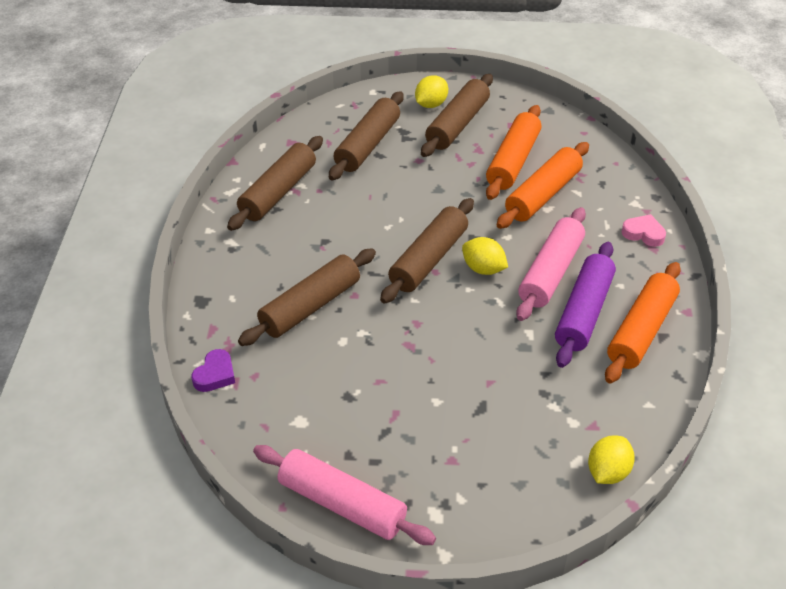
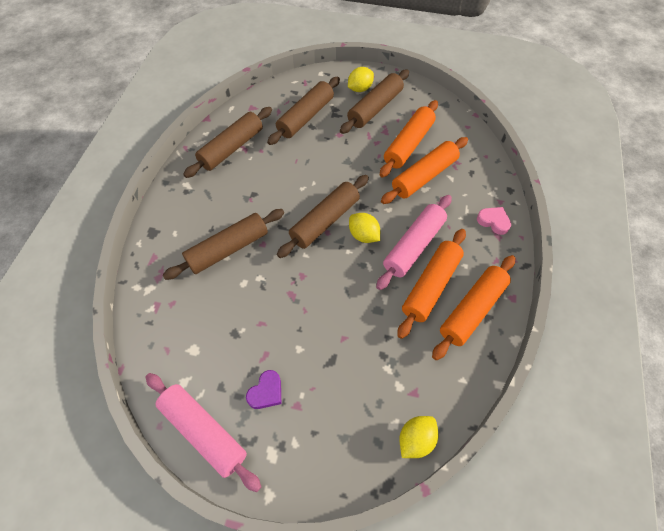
camera: 10 degrees right, 15 degrees up
purple heart [191,349,235,392] -> purple heart moved to [246,370,281,409]
purple rolling pin [555,242,616,368] -> orange rolling pin [397,229,466,339]

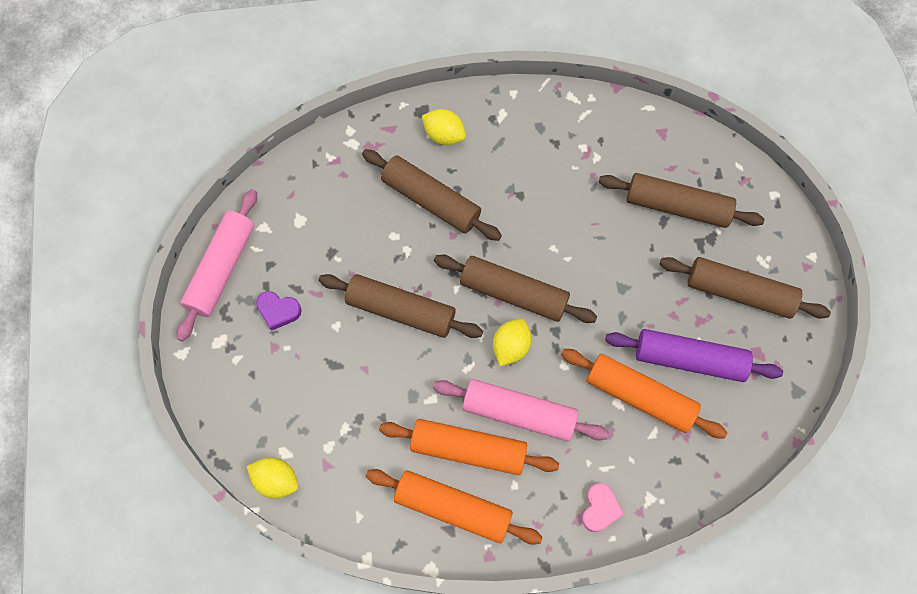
camera: 70 degrees right, 10 degrees up
brown rolling pin [183,107,272,178] -> brown rolling pin moved to [319,274,483,338]
yellow lemon [348,67,374,92] -> yellow lemon moved to [422,109,466,145]
orange rolling pin [380,100,438,177] -> purple rolling pin [605,329,783,382]

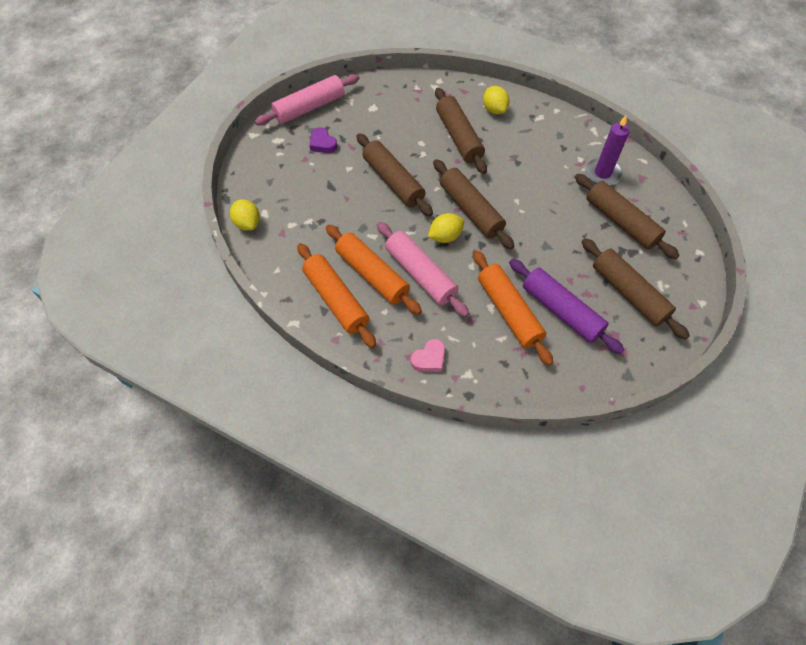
camera: 35 degrees right, 10 degrees down
none -> purple candle [585,116,630,185]

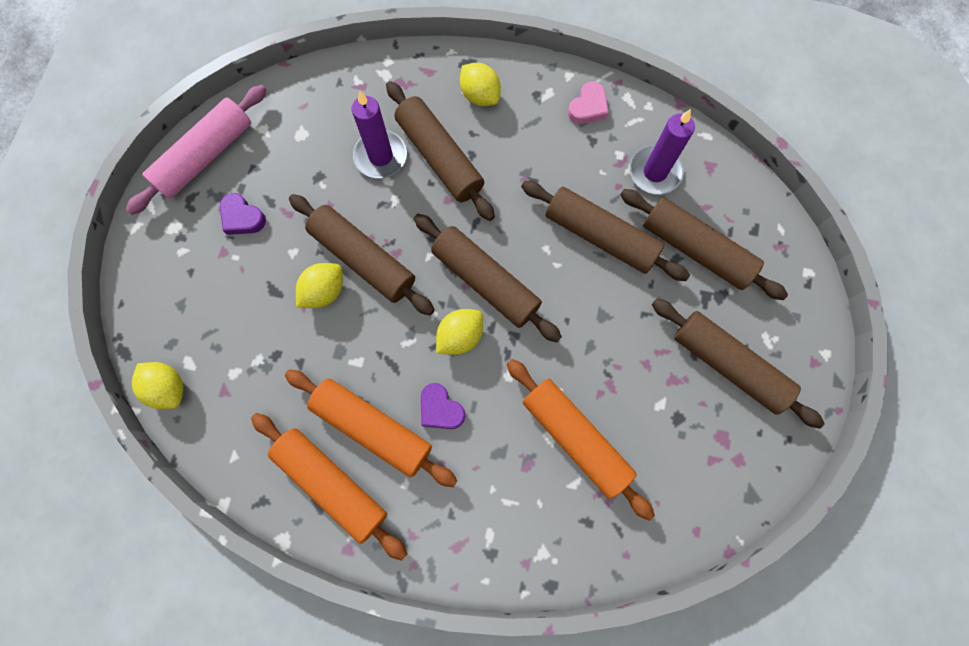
camera: 15 degrees left, 15 degrees up
pink rolling pin [377,222,469,317] -> purple heart [421,383,465,429]
pink heart [411,339,445,372] -> pink heart moved to [568,82,609,124]
purple rolling pin [509,259,624,354] -> none
none -> yellow lemon [296,263,343,308]
none -> purple candle [351,91,407,178]
none -> brown rolling pin [521,181,690,281]

